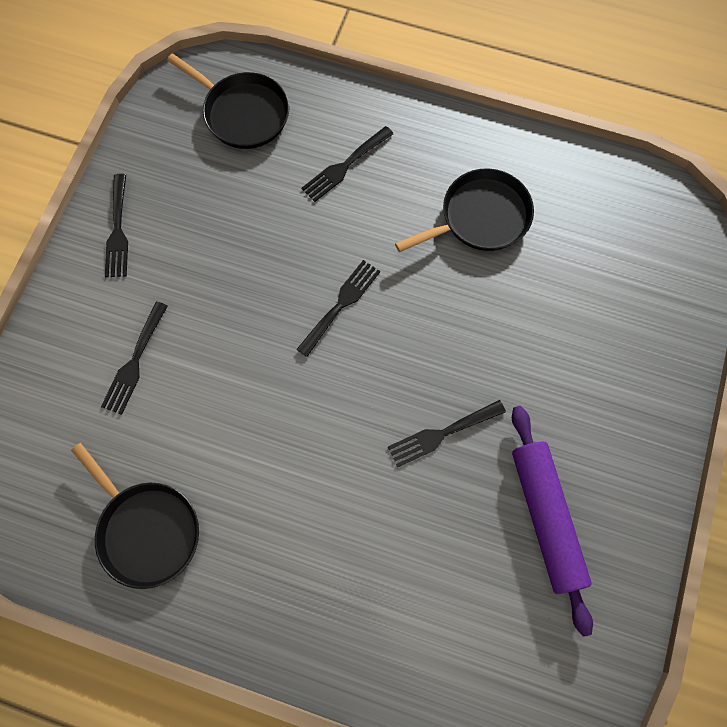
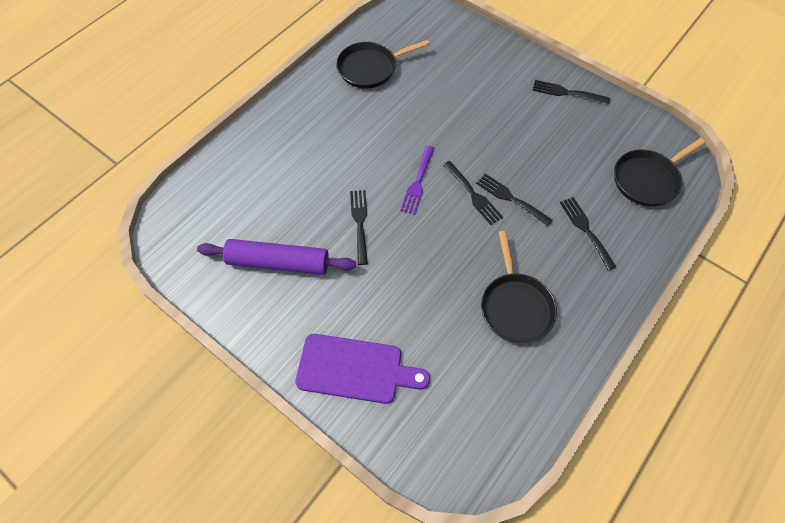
camera: 110 degrees right, 10 degrees down
black fork [101,302,168,415] -> black fork moved to [476,174,553,226]
none -> purple cutting board [295,334,430,404]
none -> purple fork [400,146,434,215]

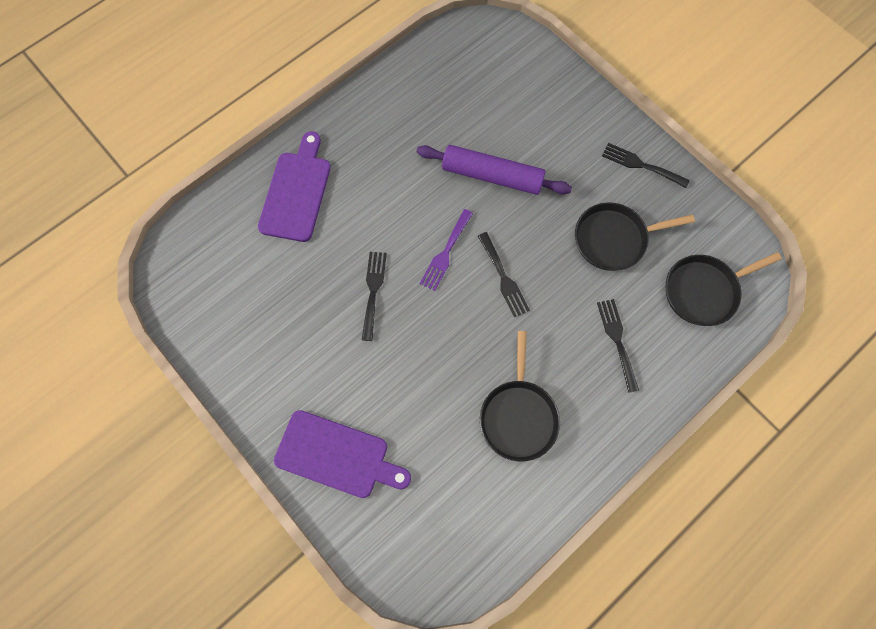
camera: 10 degrees right, 10 degrees up
purple rolling pin [197,239,356,275] -> purple rolling pin moved to [416,145,572,195]
black pan [337,40,430,89] -> black pan moved to [575,202,695,271]
black fork [476,174,553,226] -> none
none -> purple cutting board [258,131,331,242]

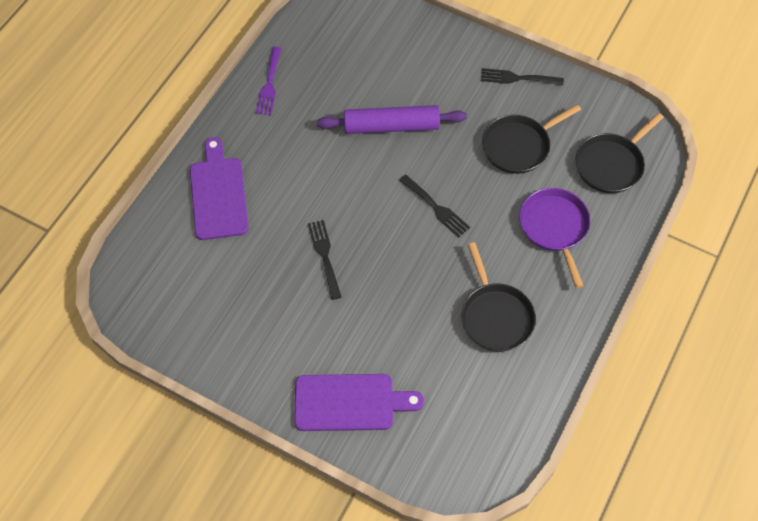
camera: 20 degrees left, 10 degrees down
purple fork [420,209,473,291] -> purple fork moved to [256,46,281,115]
black fork [597,299,639,393] -> purple pan [519,188,590,288]

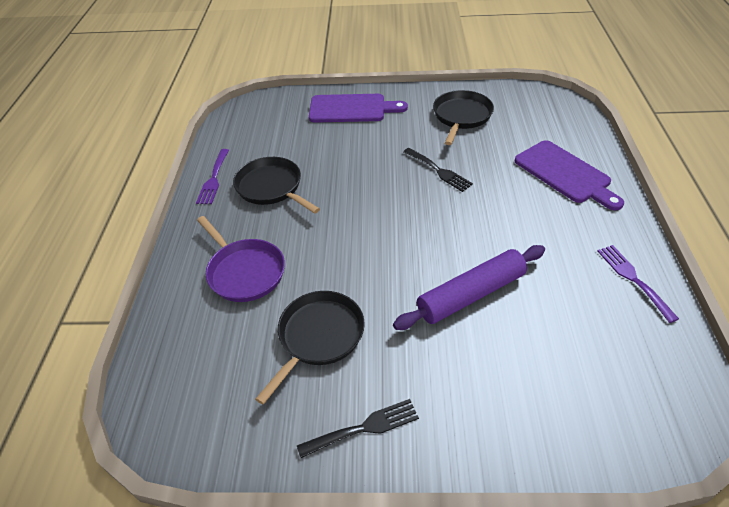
camera: 155 degrees right, 15 degrees down
purple cutting board [294,374,424,431] -> purple cutting board turned 150 degrees counterclockwise [309,94,408,122]
black fork [399,174,470,237] -> none
black pan [576,113,664,193] -> black pan moved to [433,90,494,145]
none -> purple fork [196,149,229,204]

